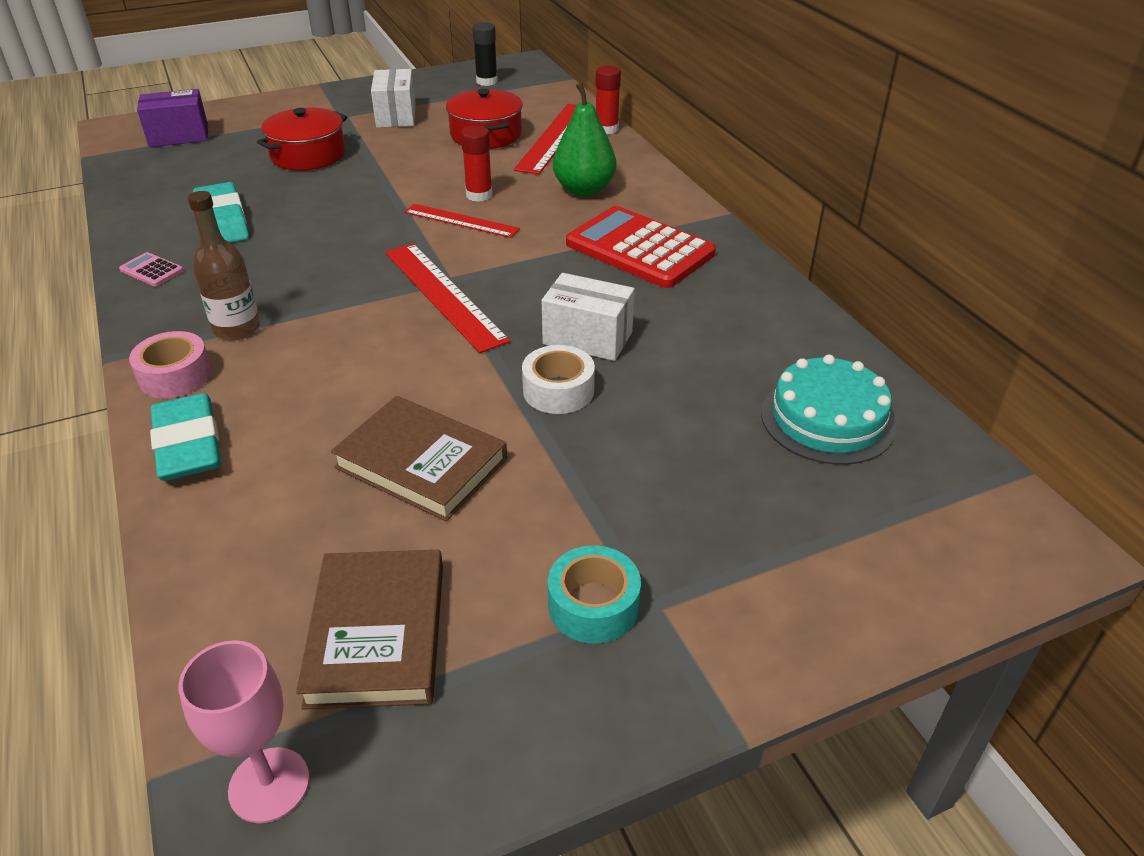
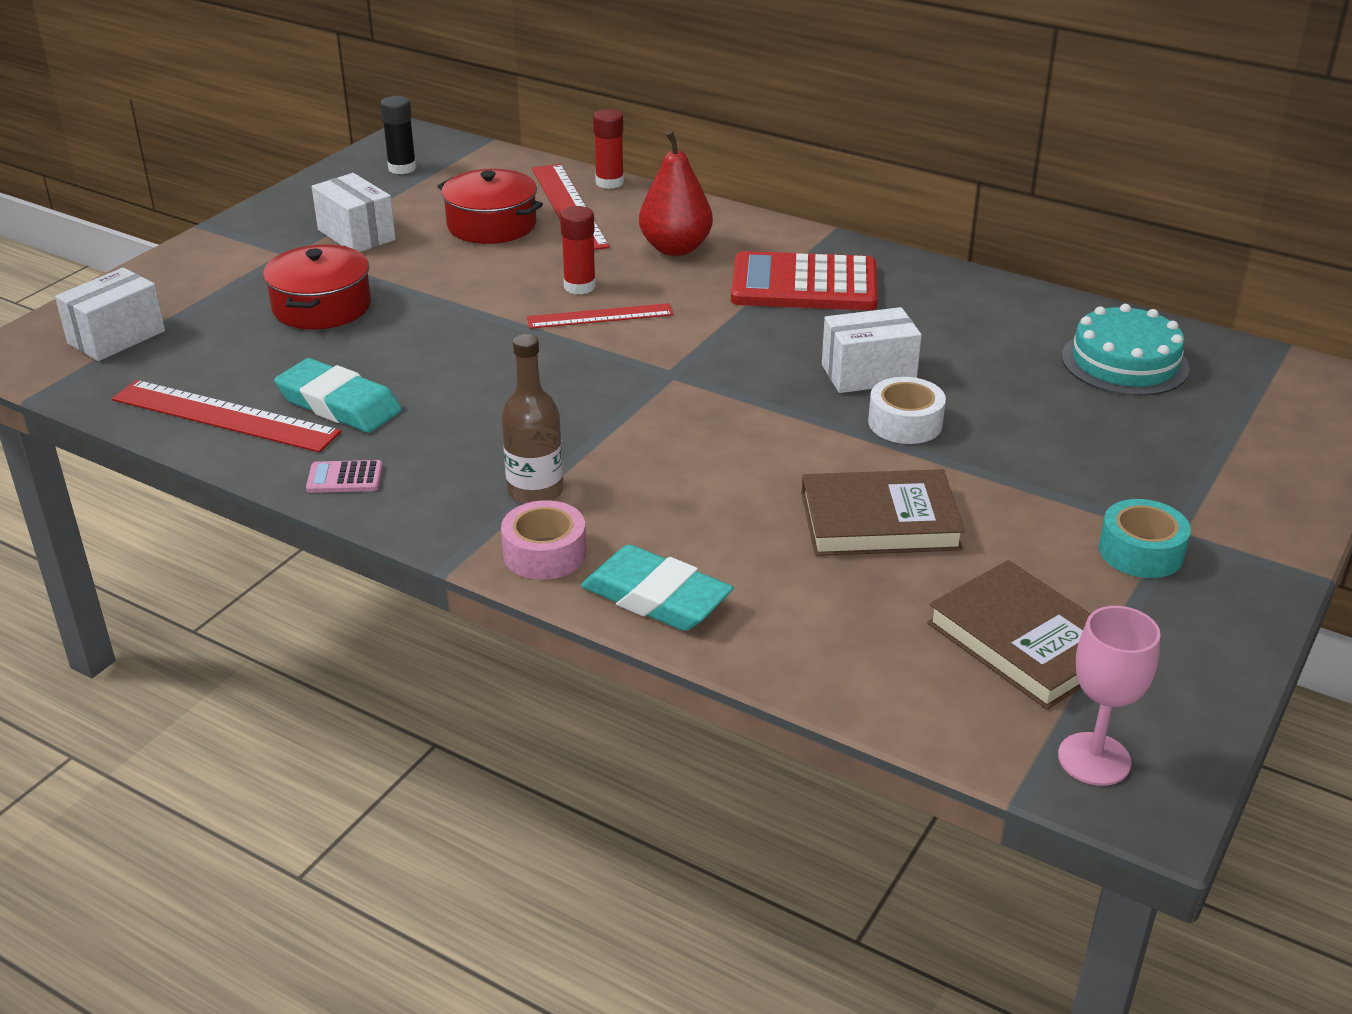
camera: 35 degrees left, 5 degrees down
purple box [137,89,208,147] -> white box [55,268,165,361]
red ruler [385,243,511,353] -> red ruler moved to [112,380,341,452]
green pear [553,82,617,196] -> red pear [639,130,713,256]

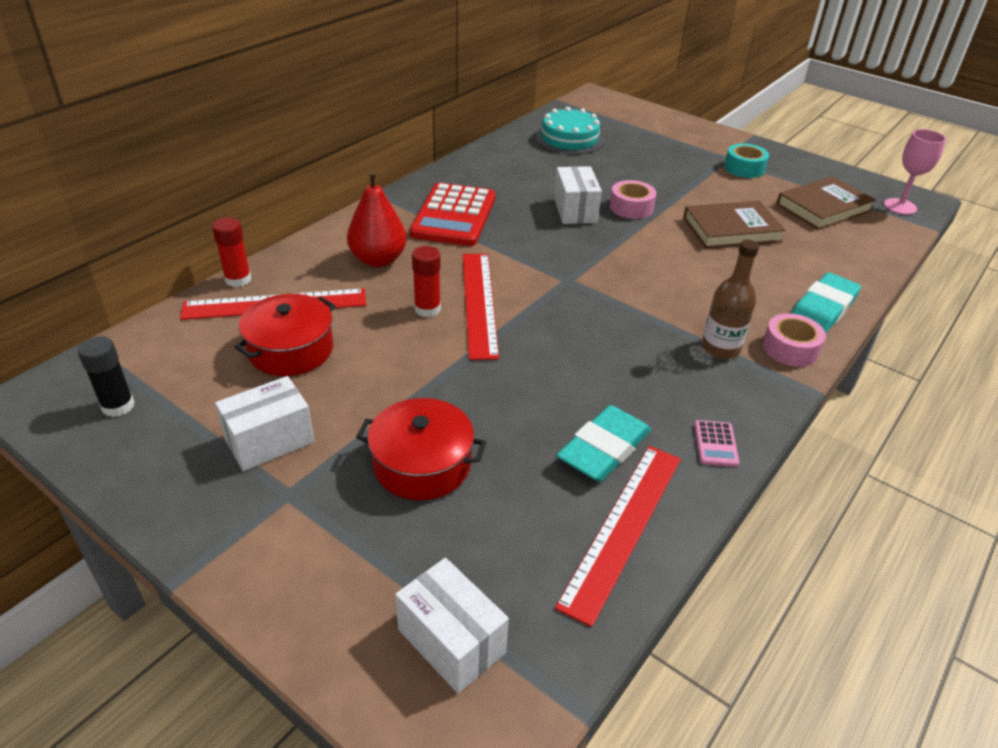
camera: 85 degrees left, 5 degrees up
red ruler [527,303,674,329] -> red ruler [463,254,499,360], size x1.55
brown book [802,469,965,556] -> brown book turned 75 degrees clockwise [683,201,786,248]
white tape [868,377,946,444] -> pink tape [610,180,656,219]

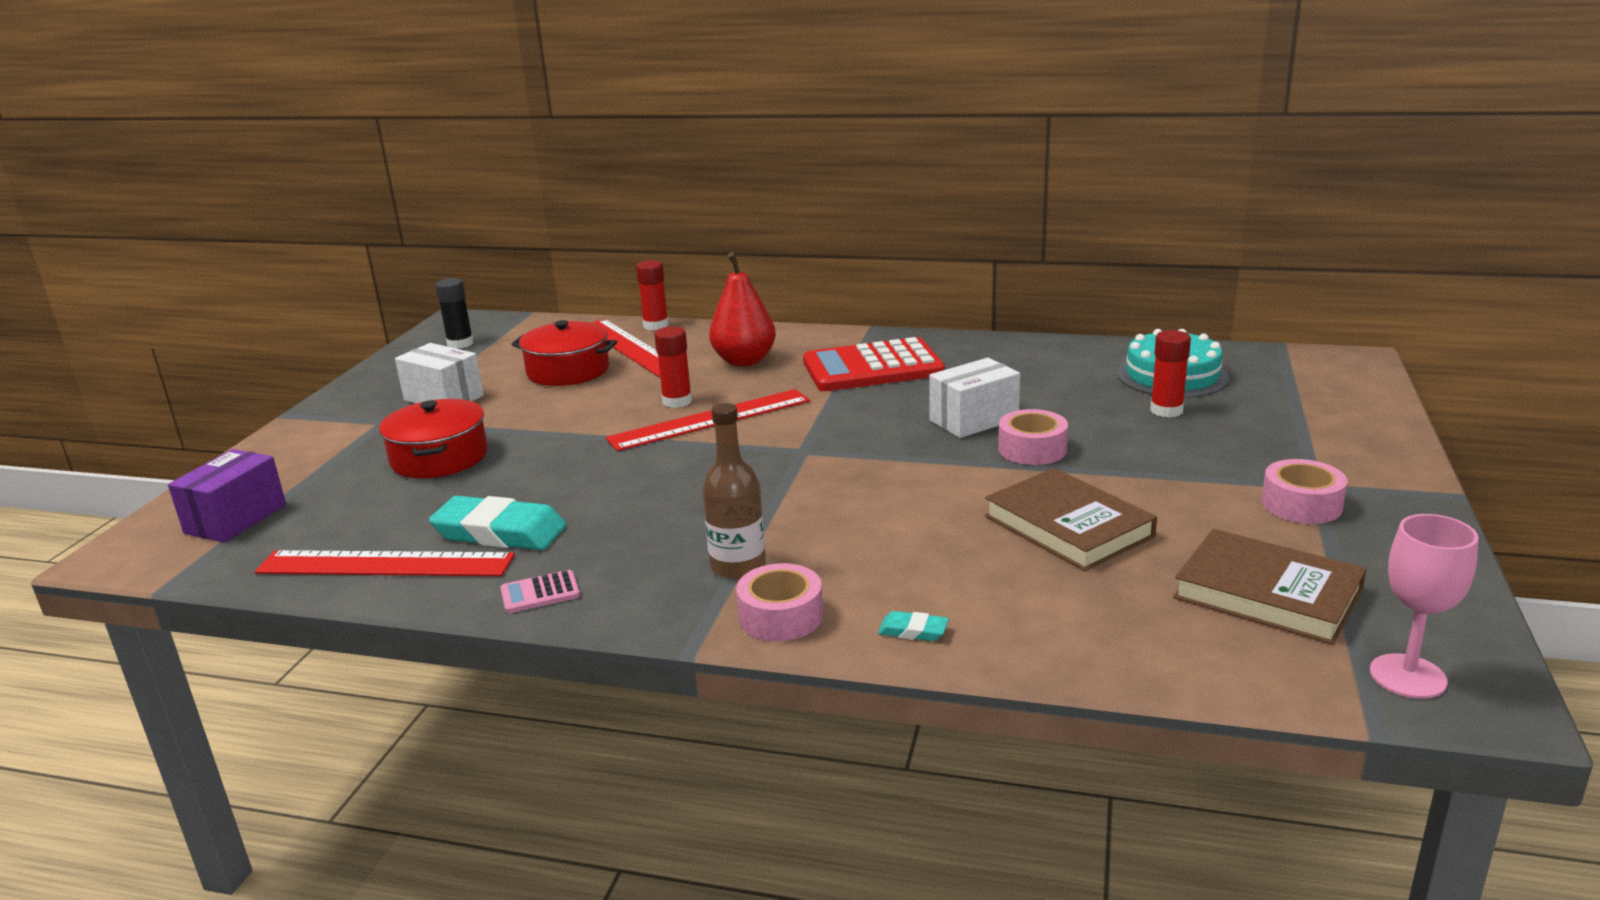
camera: 70 degrees right, 15 degrees down
white box [395,558,509,694] -> purple box [168,449,286,543]
turquoise tape [724,143,769,178] -> pink tape [1262,459,1348,524]
turquoise eraser [791,272,861,333] -> turquoise eraser [878,611,949,641], size x0.45
none -> red glue stick [1150,330,1191,418]

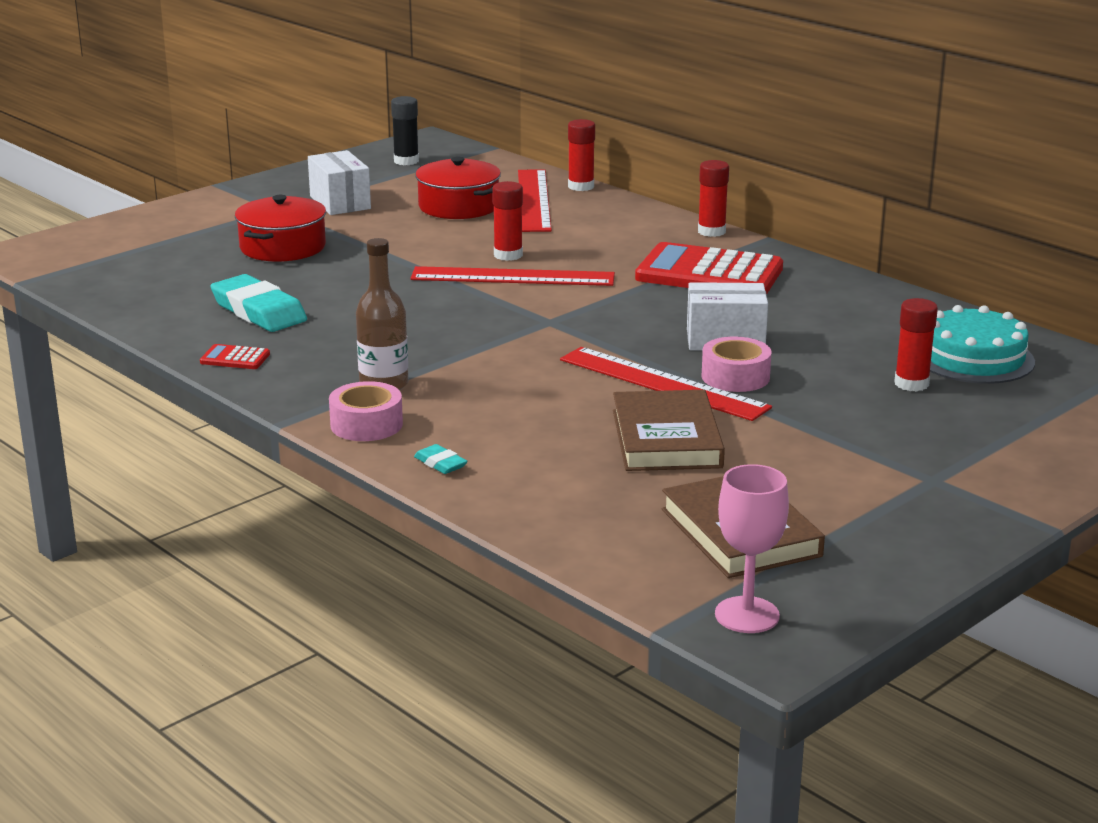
camera: 30 degrees right, 0 degrees up
purple box [168,449,286,543] -> none
red ruler [255,550,515,576] -> red ruler moved to [560,347,772,421]
pink calculator [500,570,580,613] -> red calculator [200,344,270,369]
red pear [709,252,776,366] -> none
pink tape [1262,459,1348,524] -> none
none -> red glue stick [698,160,729,237]

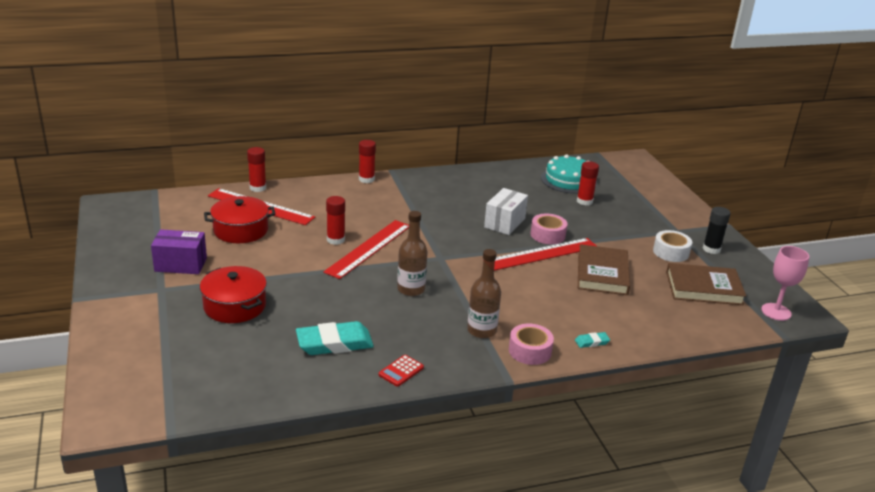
camera: 65 degrees left, 5 degrees up
white box [308,150,371,215] -> purple box [151,229,207,274]
black glue stick [391,96,419,165] -> black glue stick moved to [703,207,731,254]
brown book [613,390,725,471] -> brown book turned 75 degrees clockwise [578,244,630,295]
red calculator [635,242,783,294] -> none
none -> brown bottle [397,211,428,296]
none -> white tape [653,230,692,262]

